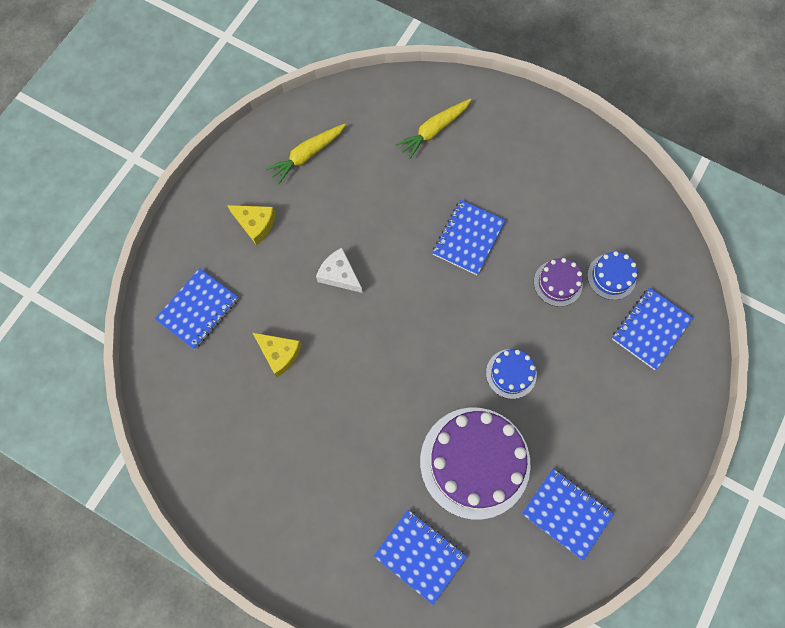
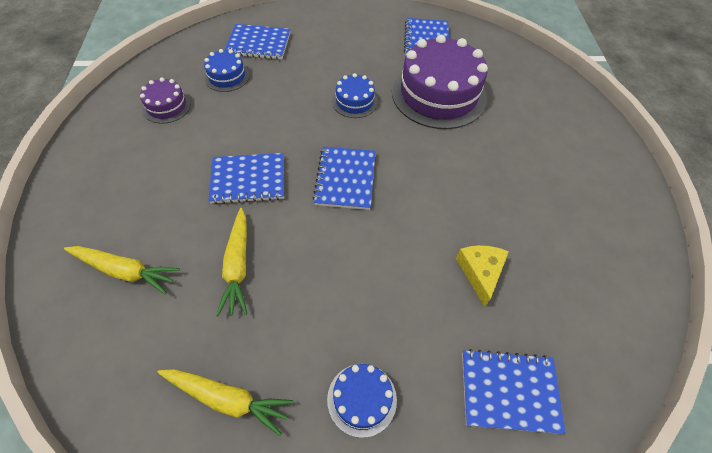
camera: 125 degrees left, 15 degrees down
yellow cheese [227,205,276,245] -> blue cake [327,364,397,438]
white cheese [316,248,362,293] -> none
blue notebook [374,510,467,605] -> blue notebook moved to [313,147,376,210]
purple cake [534,258,583,307] -> purple cake moved to [140,77,191,124]
none -> yellow carrot [216,208,247,316]

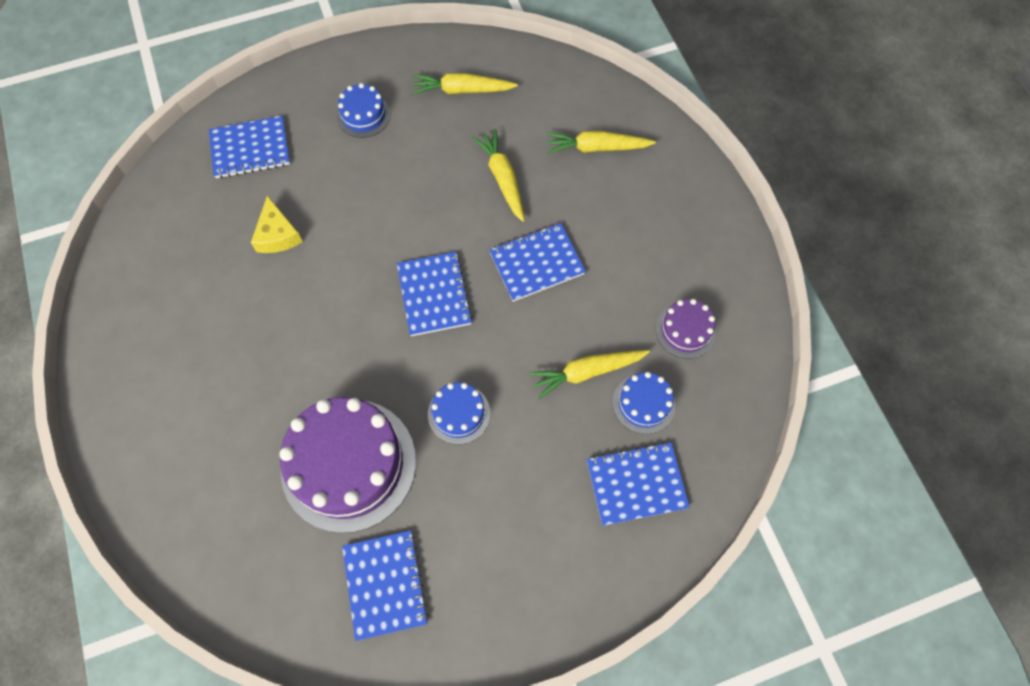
camera: 165 degrees right, 10 degrees up
none -> yellow carrot [529,350,650,400]

